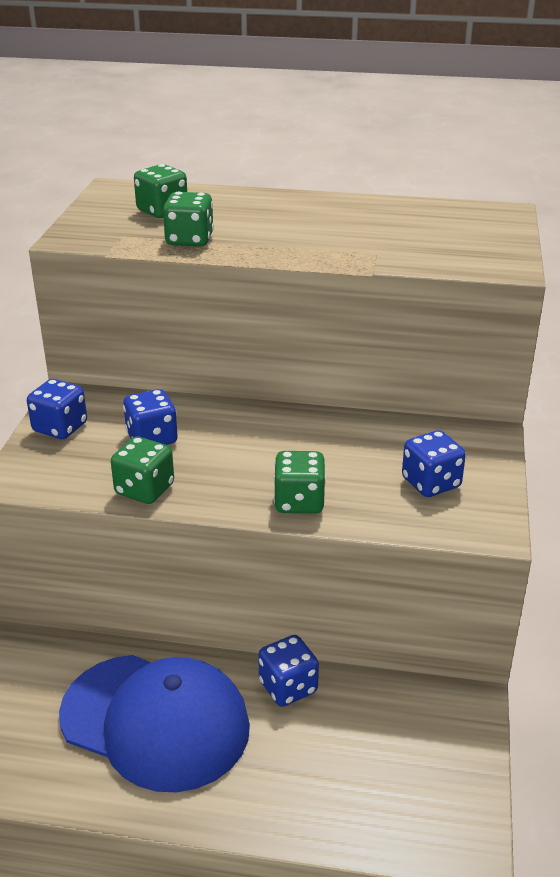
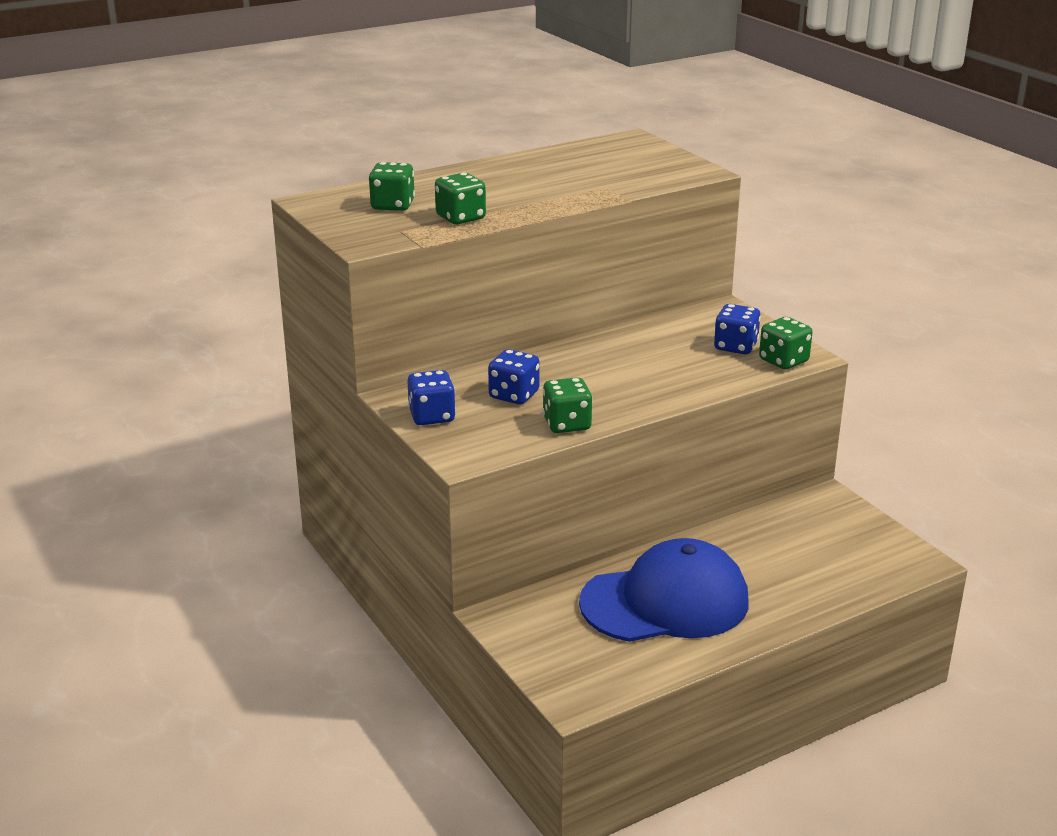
camera: 40 degrees left, 5 degrees down
blue dice [258,635,319,707] -> none
green dice [274,451,326,514] -> green dice moved to [759,317,813,369]

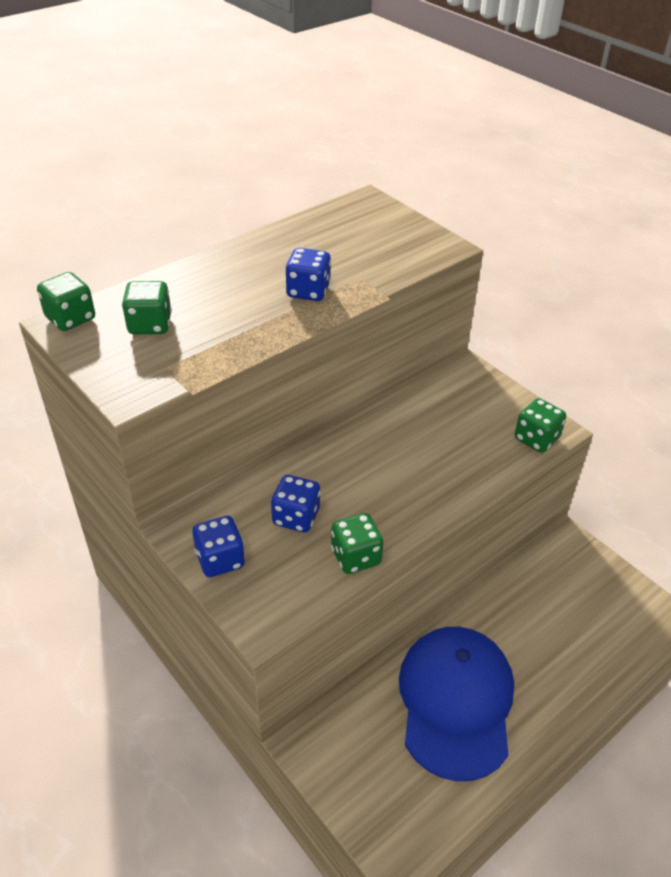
camera: 10 degrees left, 15 degrees up
green dice [435,173,486,224] -> green dice moved to [37,272,95,331]
blue cap [579,538,749,642] -> blue cap turned 60 degrees counterclockwise [399,627,514,781]
blue dice [714,304,761,354] -> blue dice moved to [286,248,331,301]

